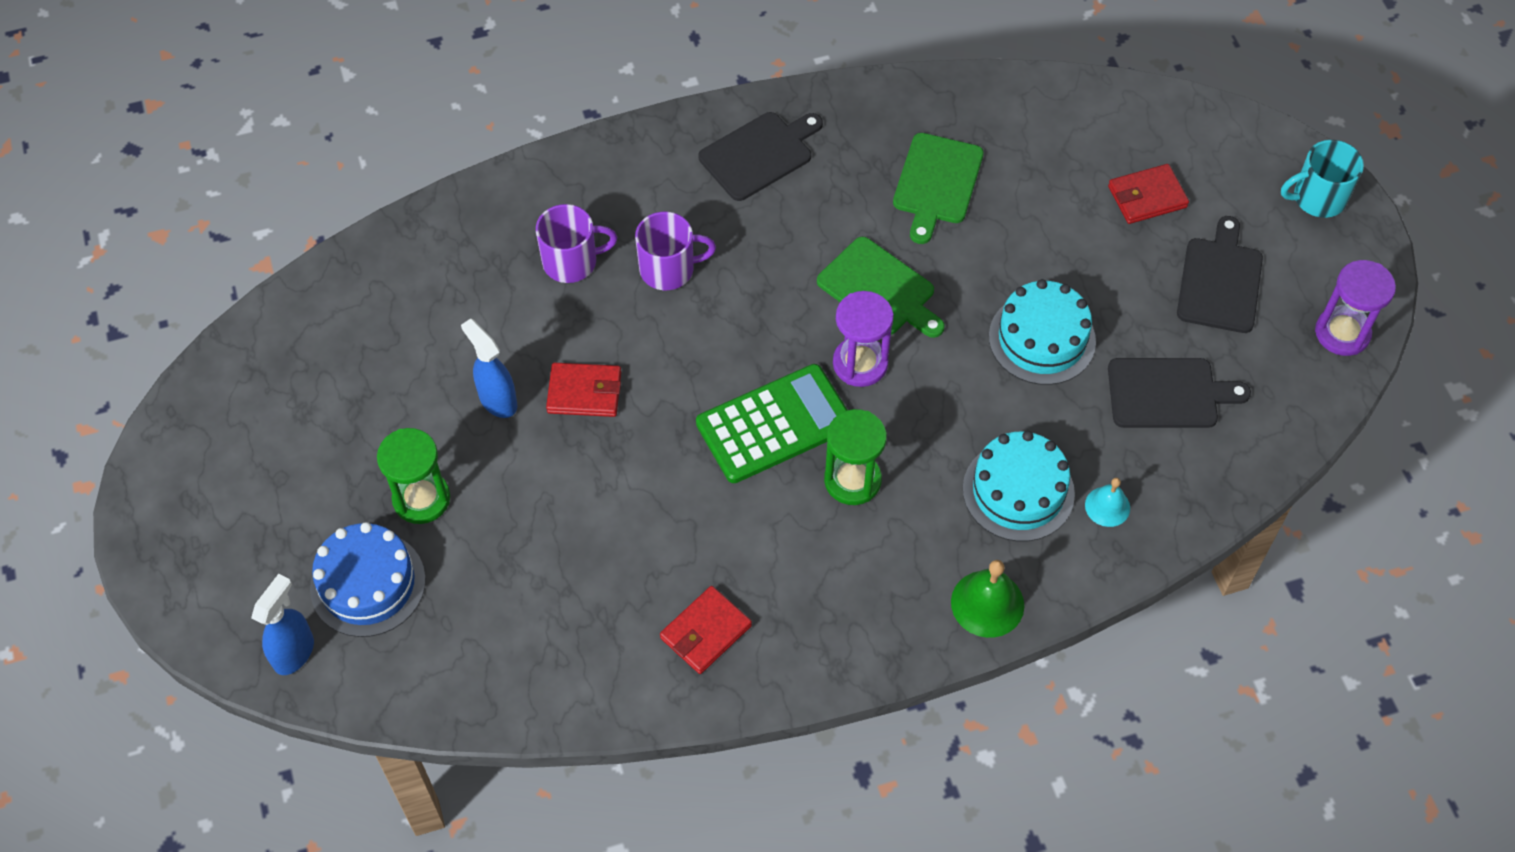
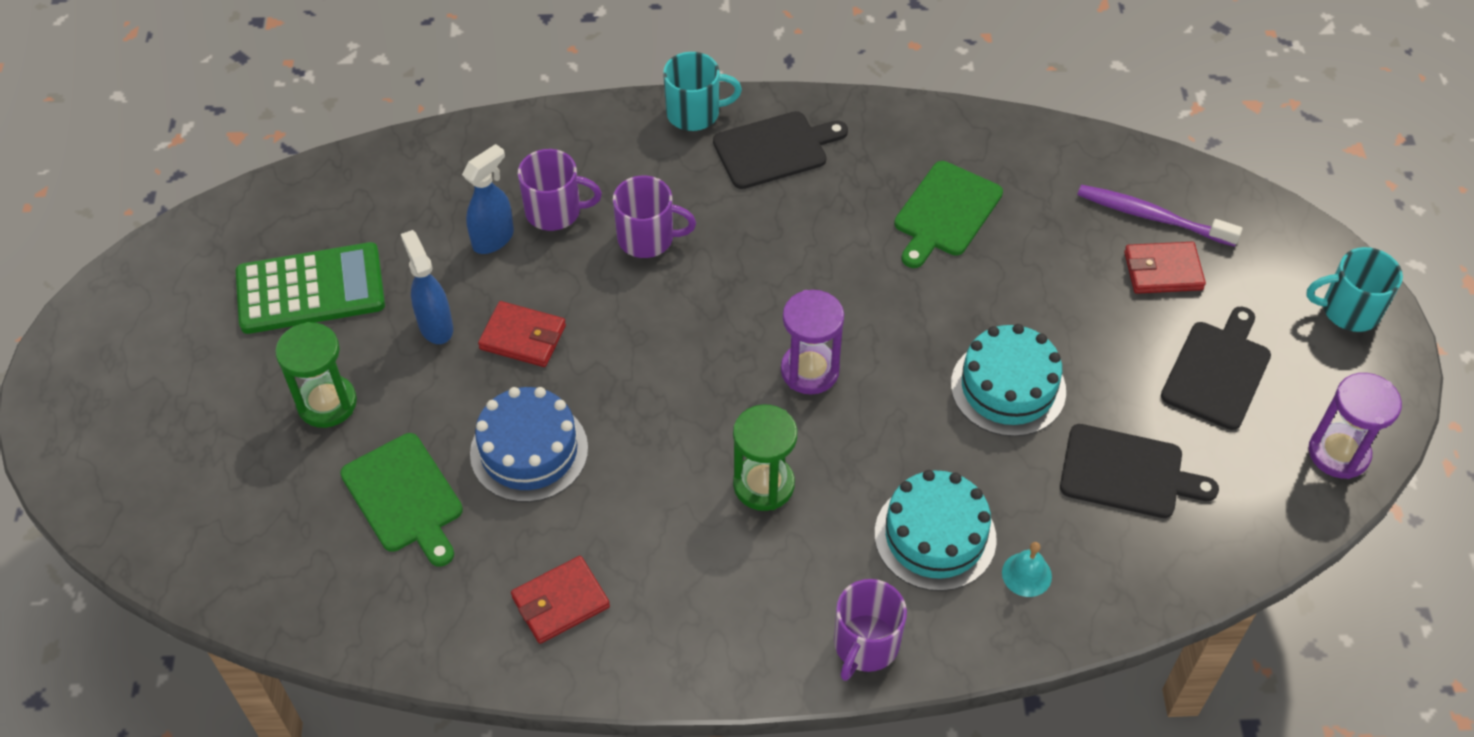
camera: 15 degrees right, 5 degrees down
blue spray bottle [251,574,314,675] -> blue spray bottle moved to [462,144,514,254]
blue cake [310,522,426,637] -> blue cake moved to [470,387,588,502]
green calculator [696,364,847,483] -> green calculator moved to [236,242,385,334]
green cutting board [817,237,945,338] -> green cutting board moved to [340,433,463,566]
green bell [951,560,1024,638] -> purple mug [834,579,907,681]
none -> turquoise mug [663,52,742,131]
none -> purple toothbrush [1077,185,1243,247]

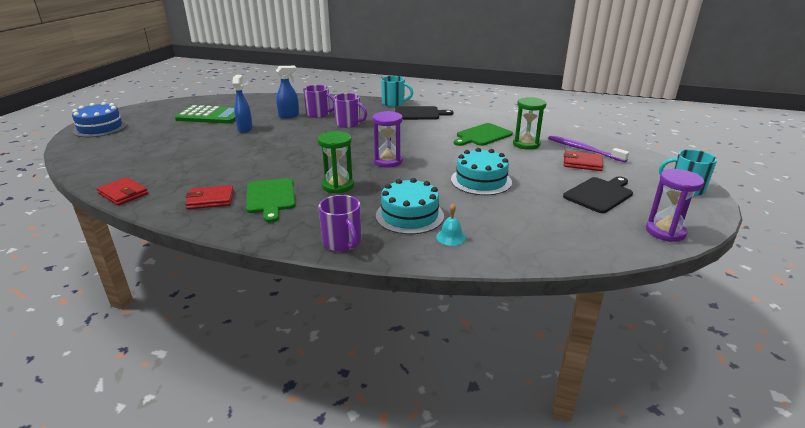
camera: 20 degrees right, 25 degrees down
green hourglass [275,322,357,428] -> green hourglass moved to [513,97,546,150]
green cutting board [340,433,463,566] -> green cutting board moved to [246,178,296,223]
blue cake [470,387,588,502] -> blue cake moved to [72,102,127,137]
red wallet [478,301,566,367] -> red wallet moved to [97,177,148,206]
purple mug [834,579,907,681] -> purple mug turned 75 degrees counterclockwise [319,195,361,252]
black cutting board [1060,424,1219,518] -> none

